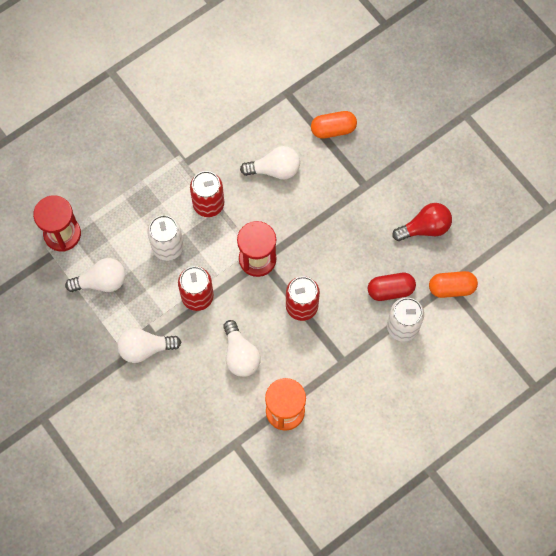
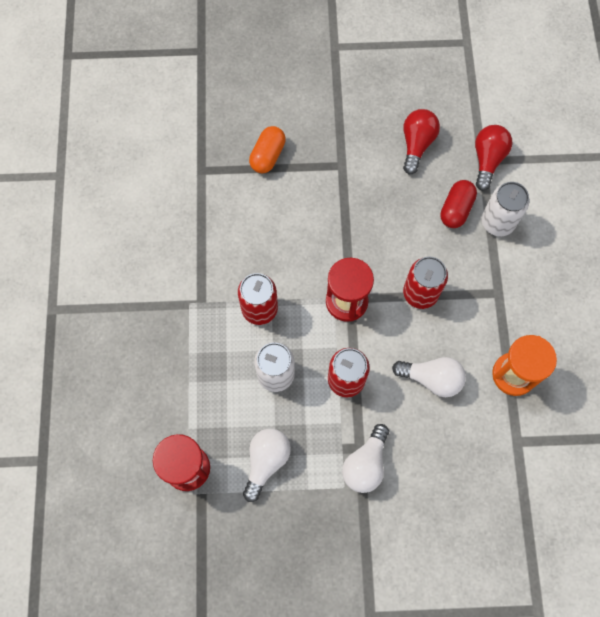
camera: 55 degrees left, 0 degrees up
white light bulb [240,146,300,179] -> none
orange capsule [429,271,478,298] -> red light bulb [475,125,513,191]

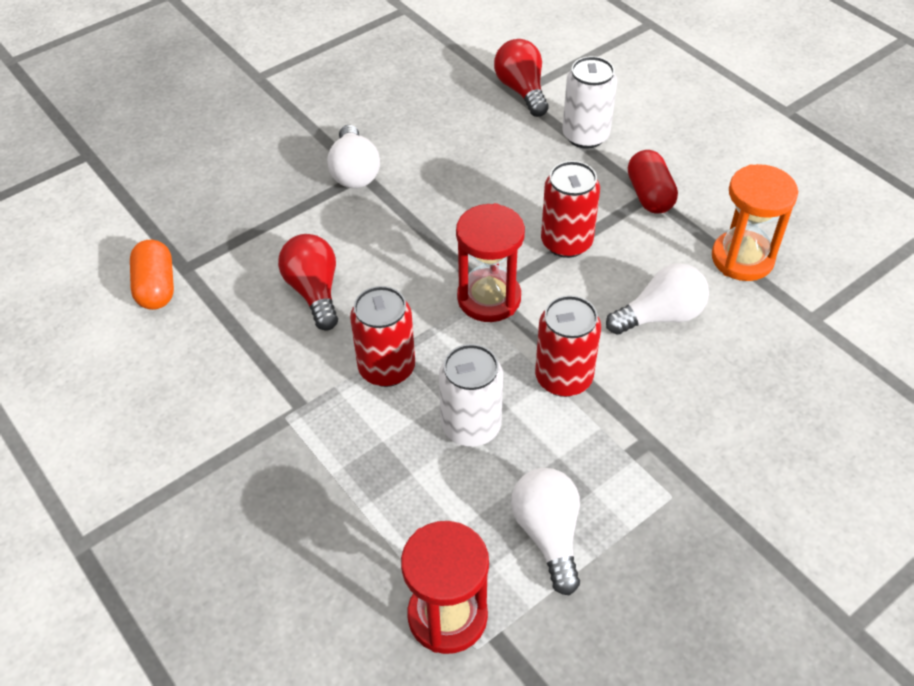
camera: 35 degrees left, 20 degrees down
orange capsule [249,126,286,173] -> orange capsule moved to [130,240,174,310]
white light bulb [342,424,389,493] -> white light bulb moved to [327,125,380,188]
red light bulb [403,109,440,174] -> red light bulb moved to [278,234,338,331]
red capsule [440,180,477,228] -> red capsule moved to [628,150,678,214]

